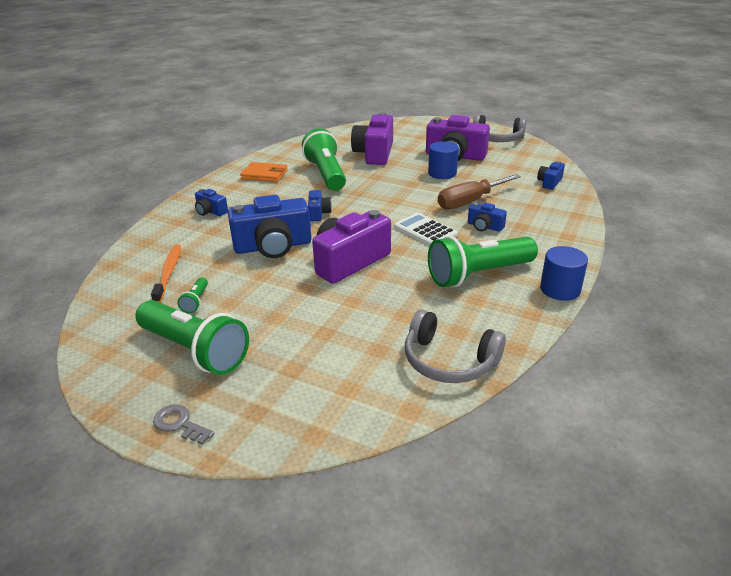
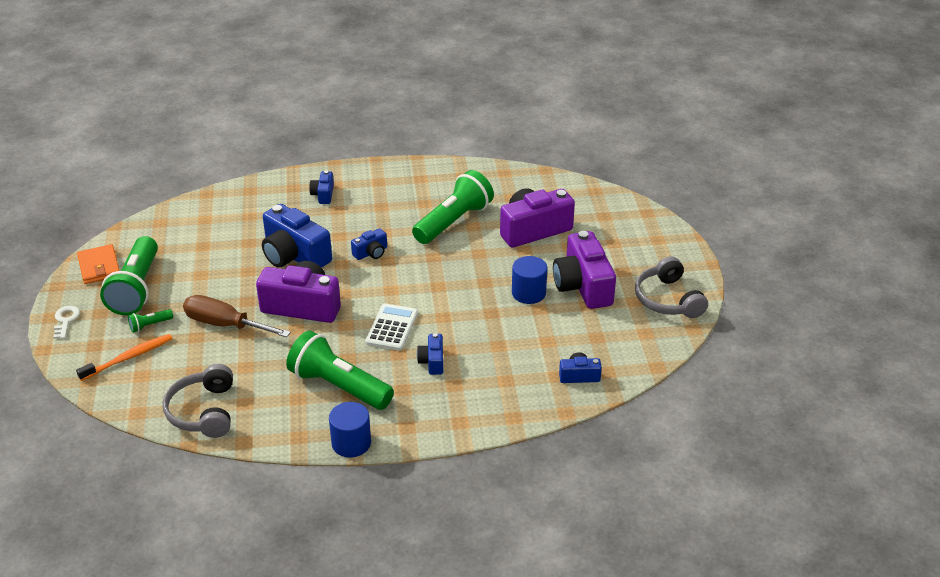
camera: 55 degrees right, 5 degrees up
orange toothbrush [151,244,181,303] -> orange toothbrush moved to [76,334,173,381]
grey key [153,404,215,445] -> white key [53,306,80,339]
green flashlight [177,277,208,313] -> green flashlight moved to [128,309,173,333]
orange wallet [240,162,288,182] -> orange wallet moved to [77,244,120,284]
brown screwdriver [438,174,521,210] -> brown screwdriver moved to [183,295,291,337]

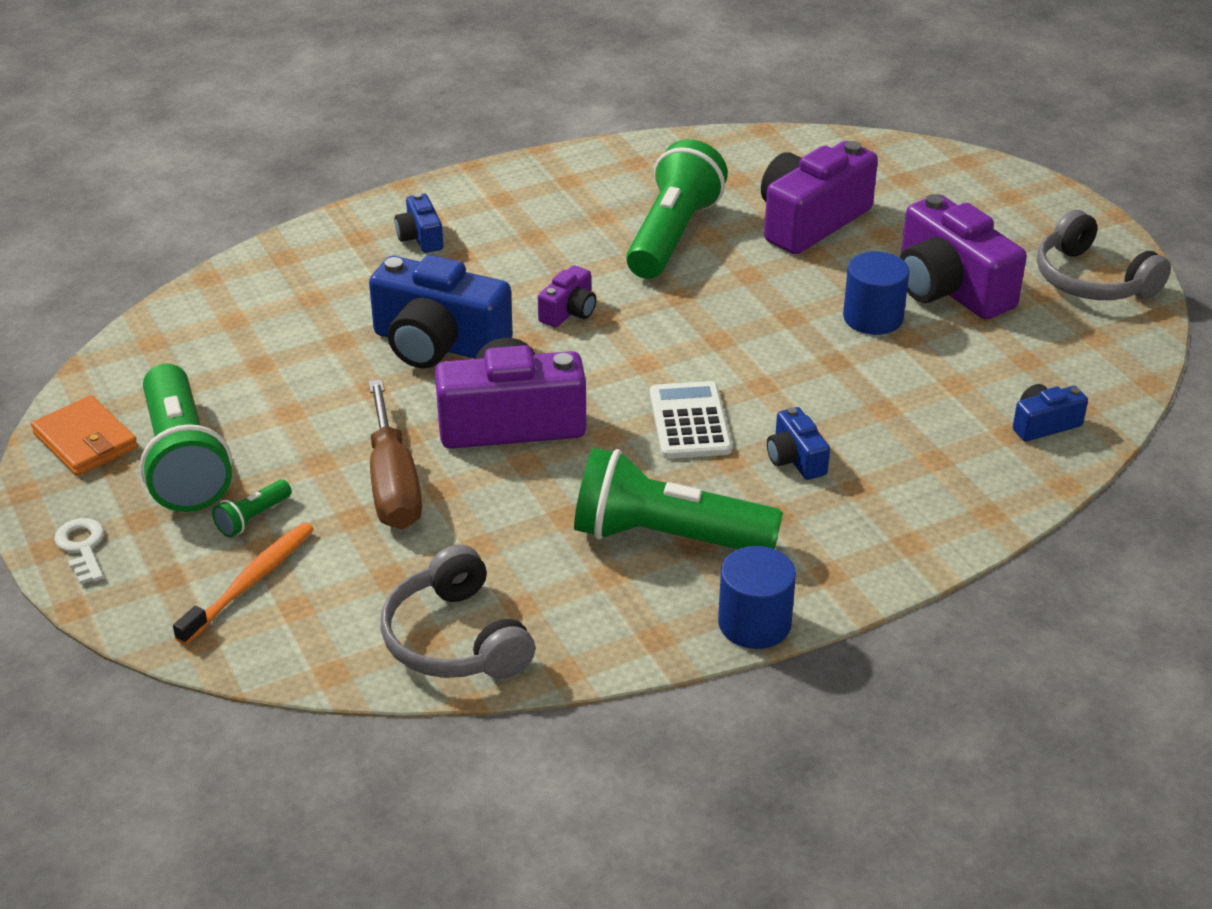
camera: 20 degrees left, 0 degrees up
brown screwdriver [183,295,291,337] -> brown screwdriver turned 105 degrees counterclockwise [368,379,422,530]
blue camera [351,228,387,260] -> purple camera [538,265,596,327]

